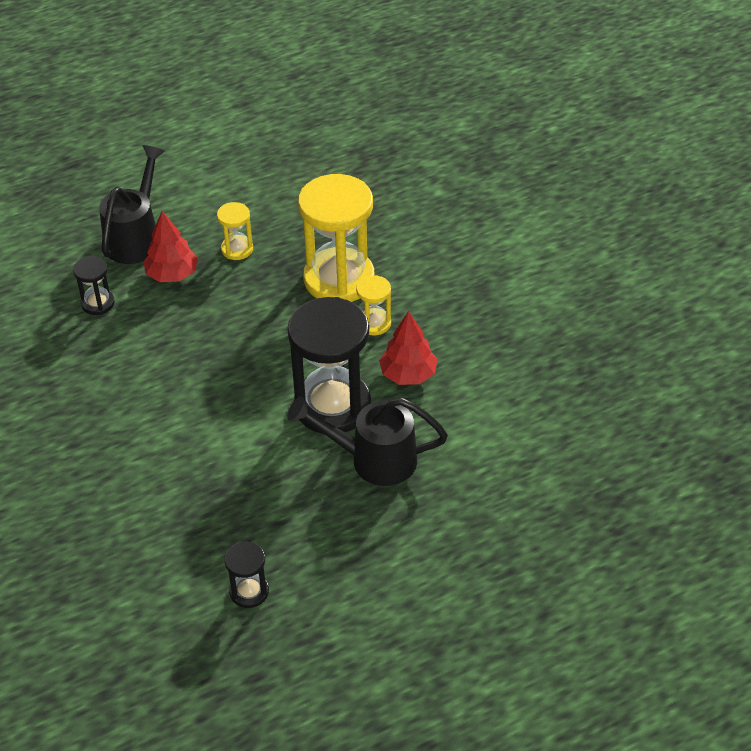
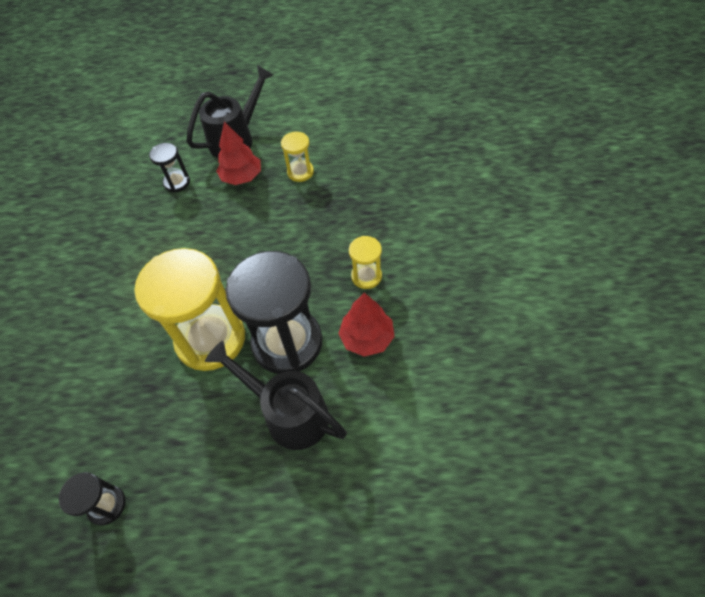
camera: 30 degrees right, 10 degrees up
yellow hourglass [298,174,374,302] -> yellow hourglass moved to [134,248,245,371]

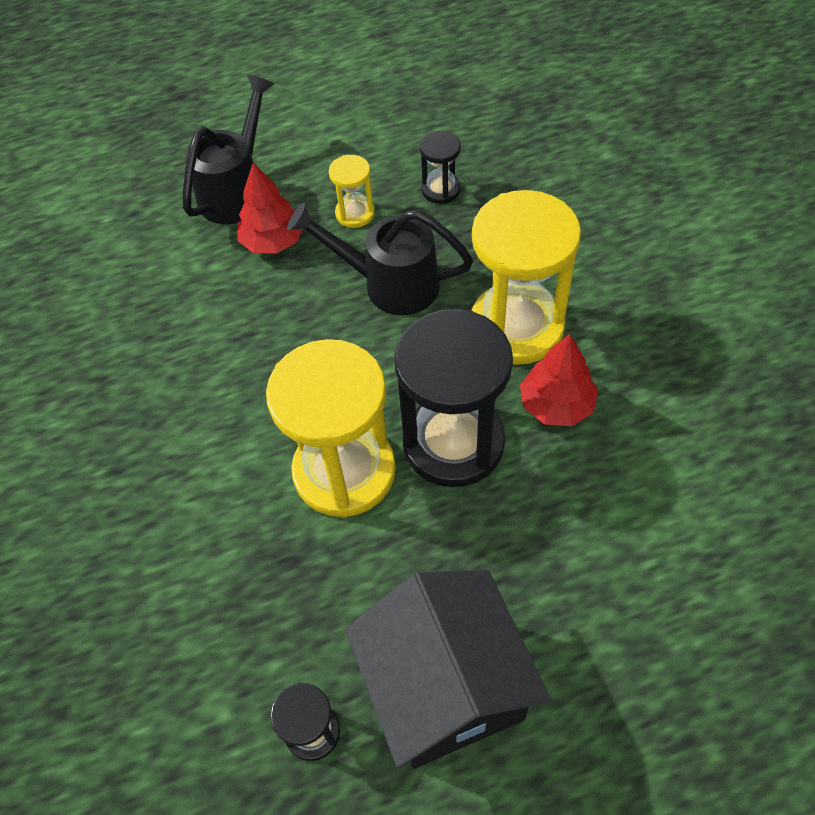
camera: 20 degrees left, 0 degrees up
black hourglass [149,143,190,193] -> black hourglass moved to [420,131,461,204]
black watering can [205,341,347,450] -> black watering can moved to [287,203,473,315]
yellow hourglass [349,236,382,289] -> yellow hourglass [471,190,581,365], size x2.17
none -> black house [345,570,551,769]

